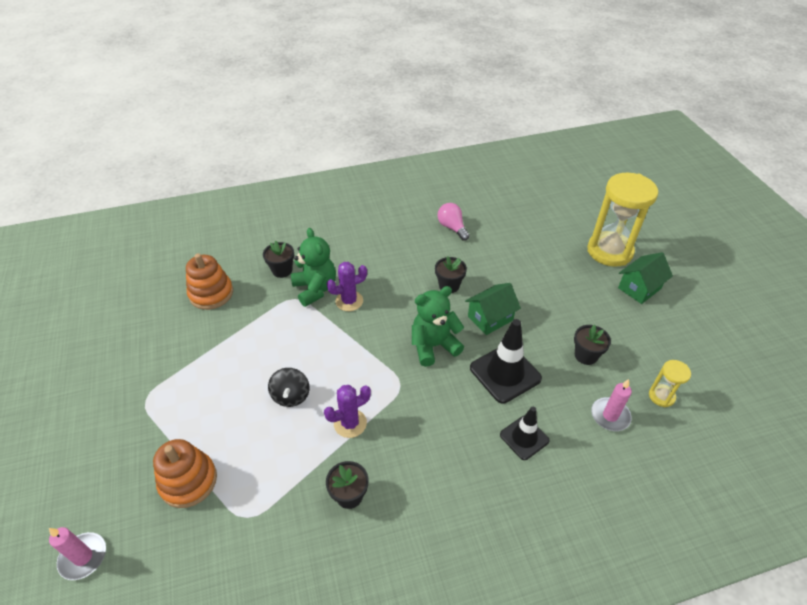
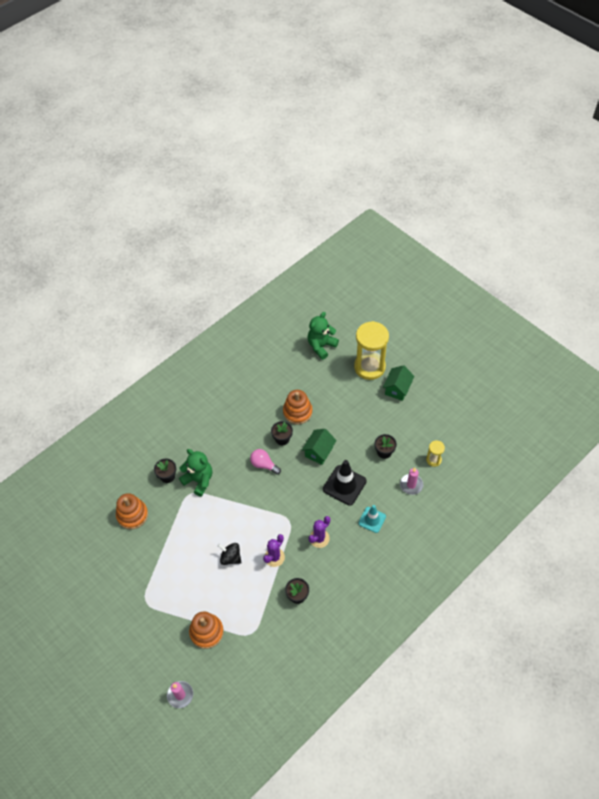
camera: 25 degrees left, 10 degrees up
black spinning top [268,368,310,407] -> black spinning top turned 150 degrees clockwise [218,543,242,565]
purple cactus [327,262,367,311] -> purple cactus moved to [308,516,330,548]
green teddy bear [412,286,464,367] -> green teddy bear moved to [308,312,339,360]
pink light bulb [438,203,470,241] -> pink light bulb moved to [250,449,281,474]
black traffic cone [500,407,550,460] -> turquoise traffic cone [358,505,386,533]
none -> orange stacking toy [283,390,312,425]

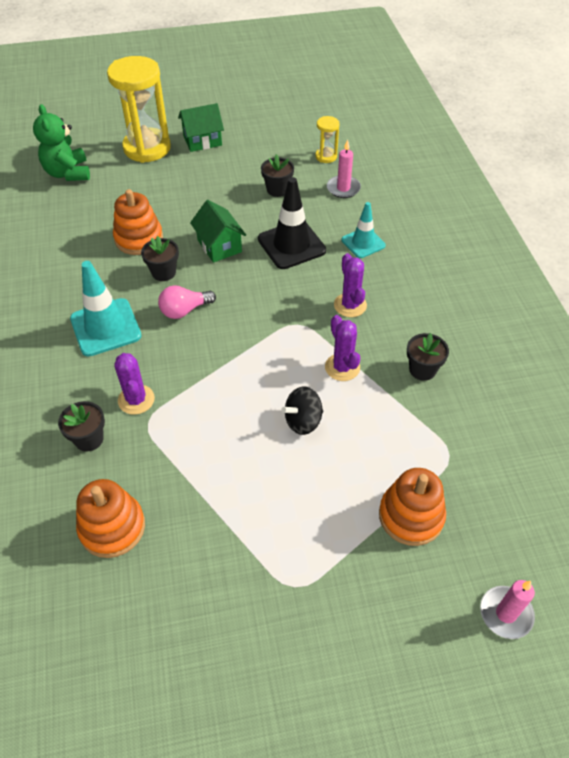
camera: 60 degrees left, 5 degrees down
green teddy bear [179,449,212,497] -> purple cactus [114,353,155,415]
green house [383,365,414,401] -> green house turned 75 degrees counterclockwise [178,103,224,152]
none -> turquoise traffic cone [70,261,142,356]

